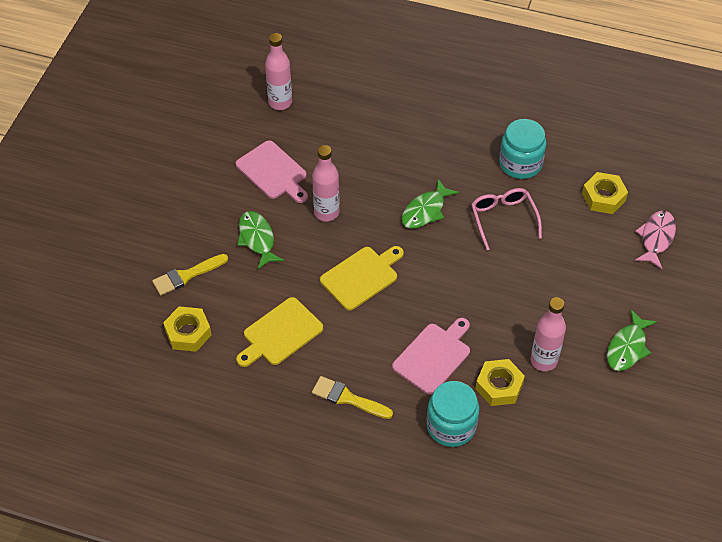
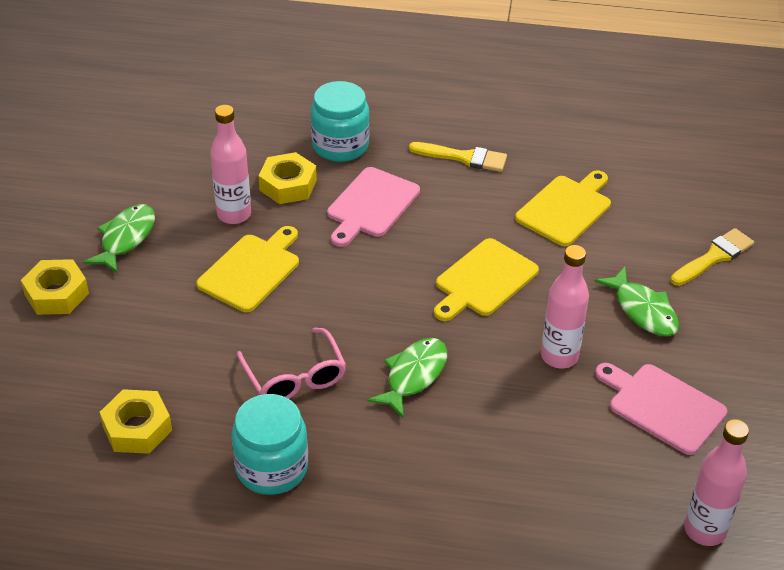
camera: 170 degrees right, 10 degrees down
yellow nut [163,306,212,352] -> yellow nut moved to [21,259,89,315]
pink fish [635,210,676,269] -> none
none -> yellow cutting board [196,226,299,312]

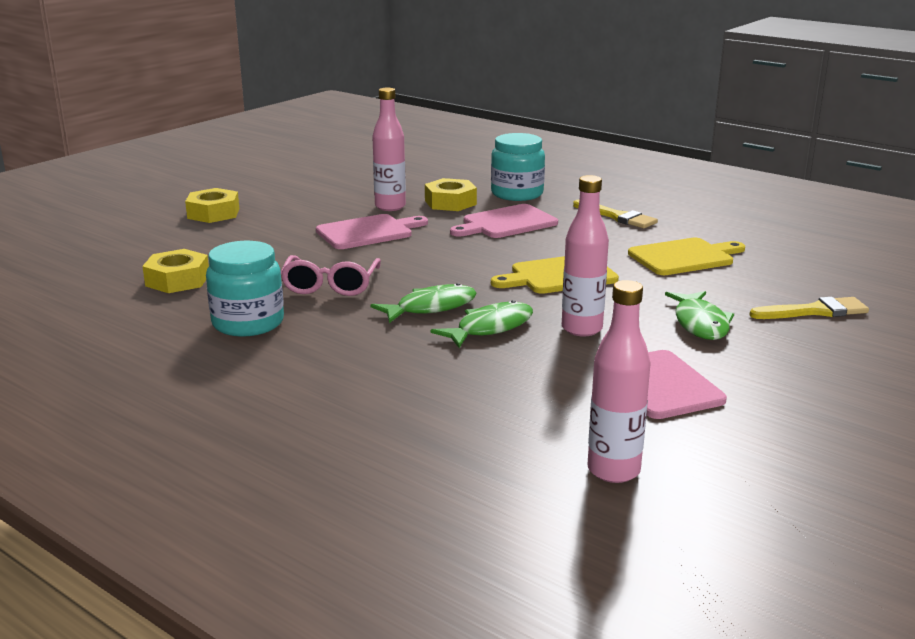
camera: 30 degrees right, 20 degrees down
green fish [83,204,155,274] -> green fish moved to [430,300,533,348]
yellow cutting board [196,226,299,312] -> pink cutting board [316,214,428,249]

